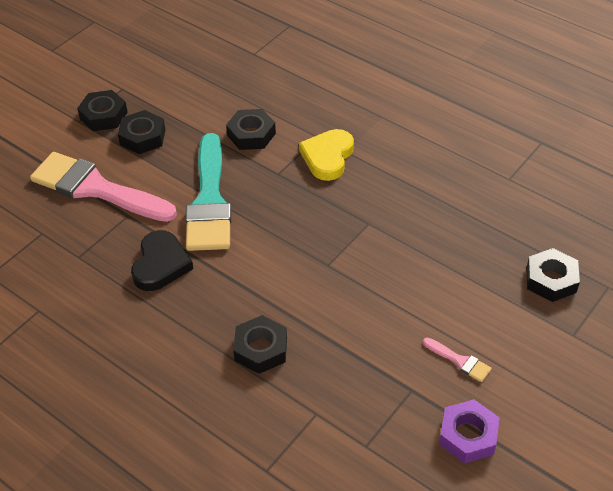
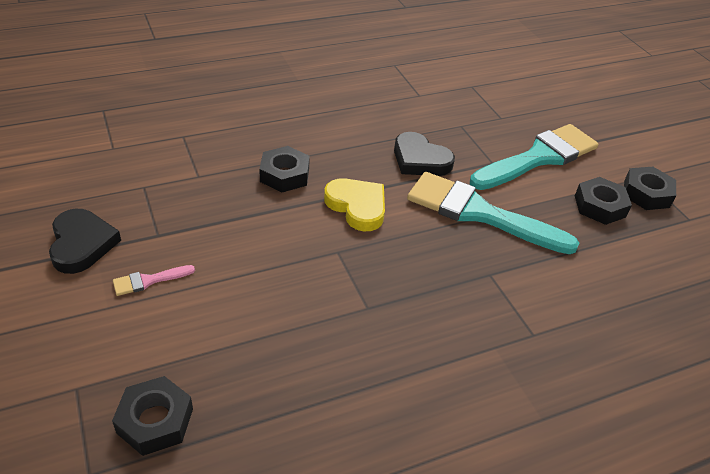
camera: 115 degrees right, 5 degrees down
pink brush [30,152,177,222] -> turquoise brush [470,124,598,190]
black nut [226,109,276,150] -> none
yellow heart [299,129,354,181] -> yellow heart moved to [324,178,385,231]
purple nut [439,399,500,463] -> black heart [49,209,121,274]

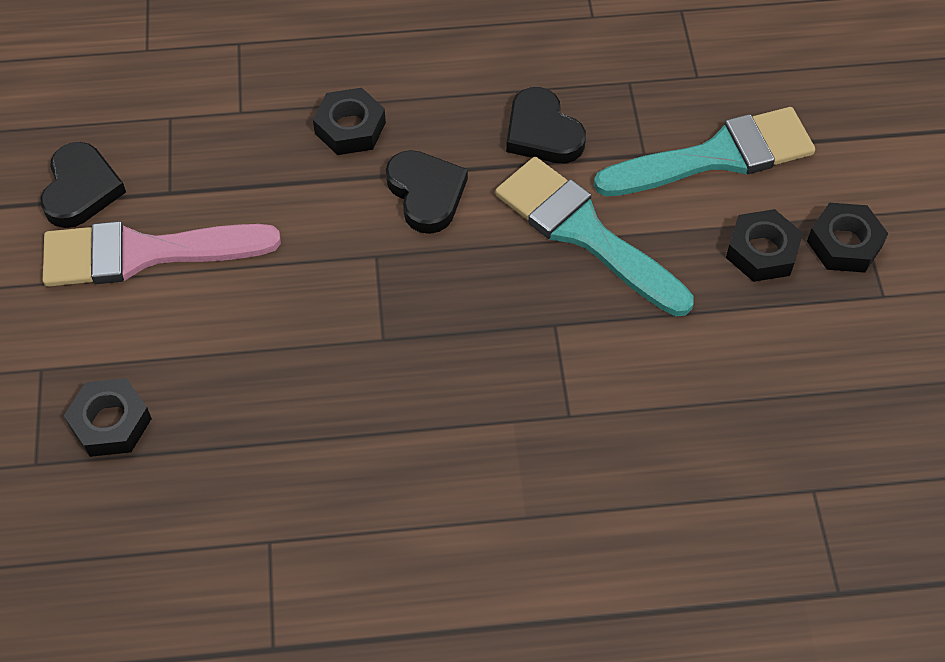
camera: 20 degrees right, 15 degrees up
pink brush [113,265,195,296] -> pink brush [43,221,281,287], size x2.48
yellow heart [324,178,385,231] -> black heart [386,150,468,234]

